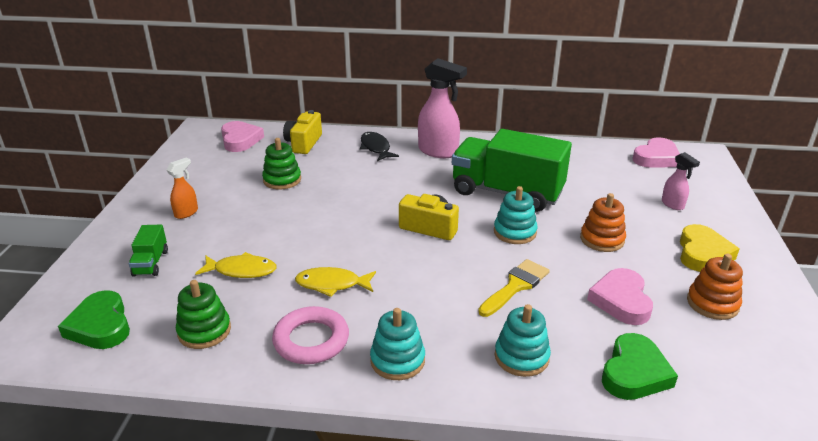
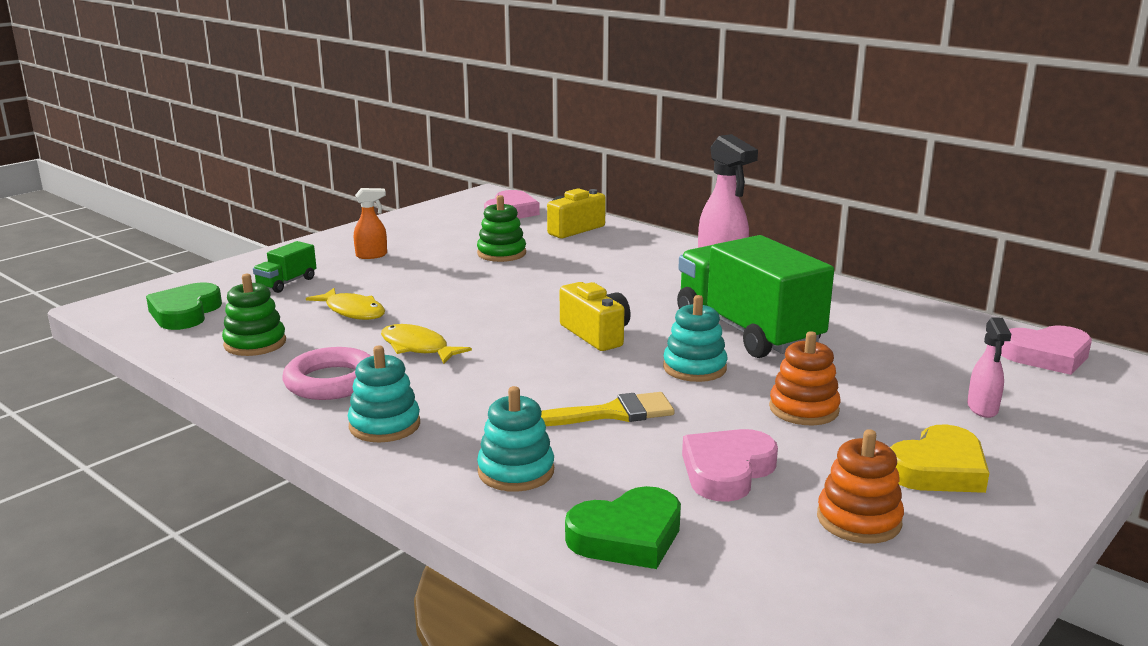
camera: 35 degrees right, 10 degrees down
black fish [360,132,399,161] -> none

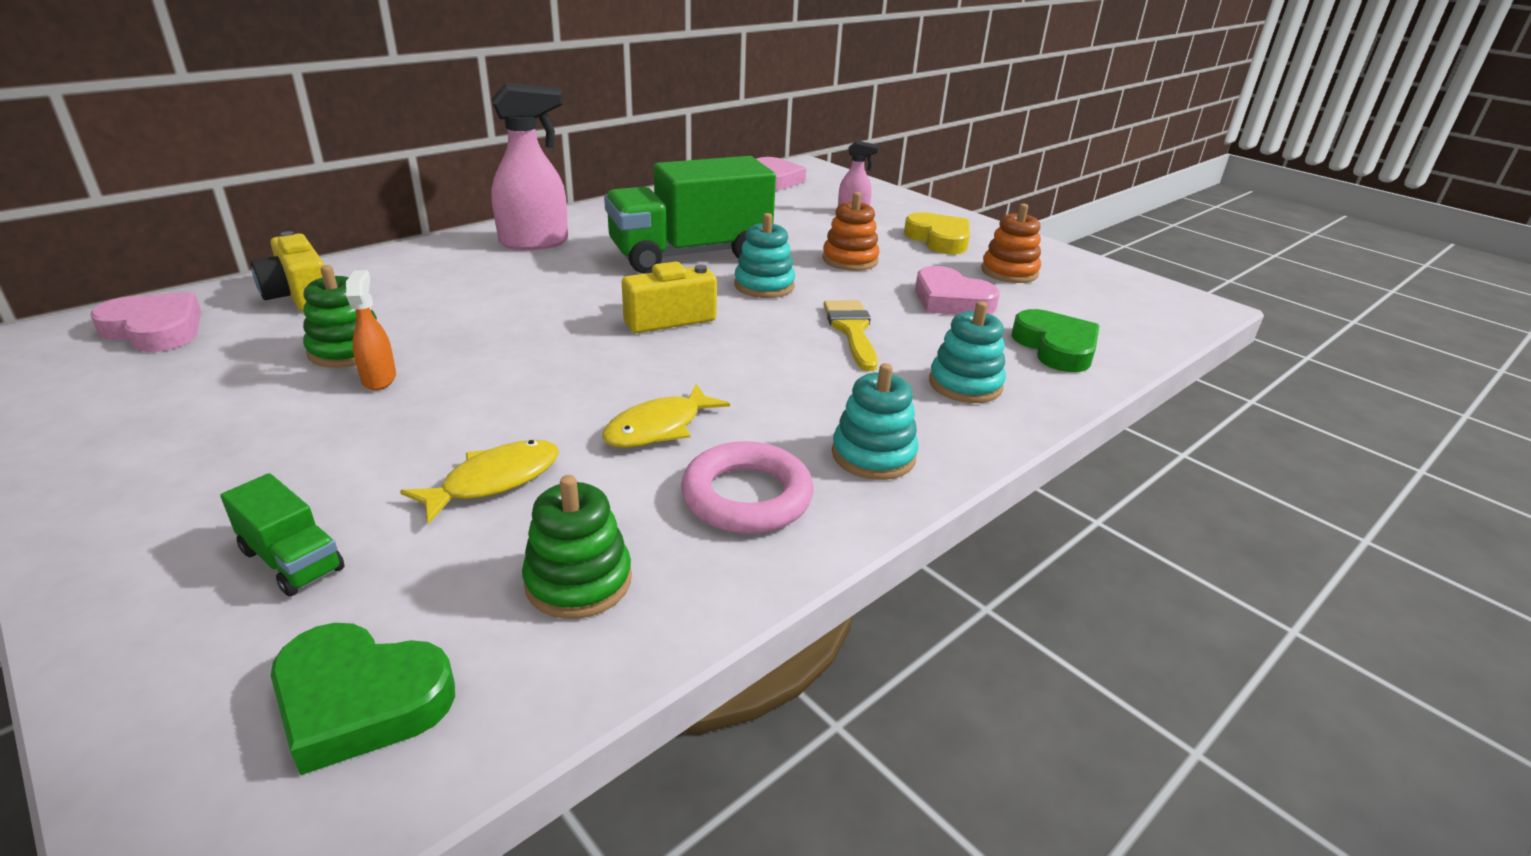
camera: 85 degrees left, 10 degrees up
orange spray bottle [354,188,387,259] -> orange spray bottle moved to [346,270,396,390]

